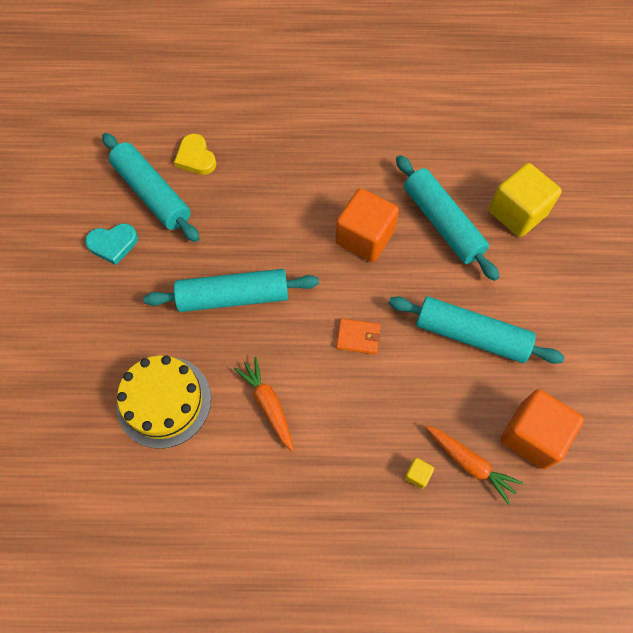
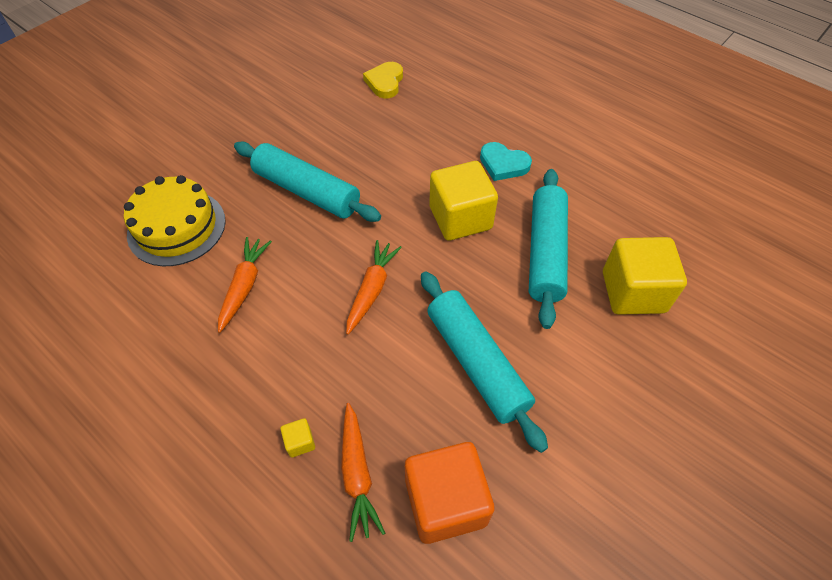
camera: 40 degrees right, 10 degrees down
turquoise heart [85,224,138,265] -> turquoise heart moved to [480,142,532,181]
turquoise rolling pin [102,133,200,242] -> none
orange cube [335,188,399,262] -> yellow cube [429,161,498,241]
orange wallet [336,319,381,354] -> orange carrot [346,240,402,335]

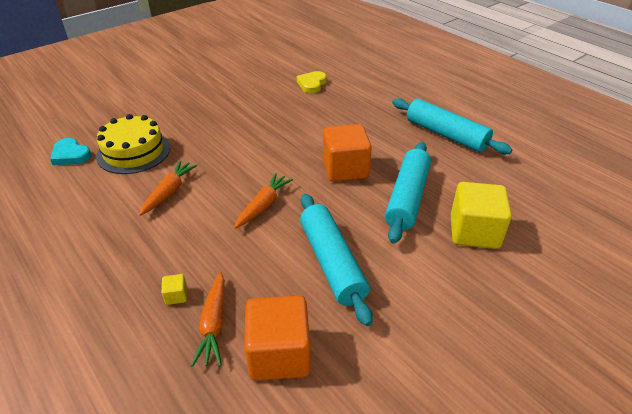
camera: 10 degrees right, 15 degrees down
turquoise rolling pin [234,142,381,222] -> turquoise rolling pin moved to [392,98,512,154]
yellow cube [429,161,498,241] -> orange cube [323,124,372,182]
turquoise heart [480,142,532,181] -> turquoise heart moved to [50,138,91,165]

